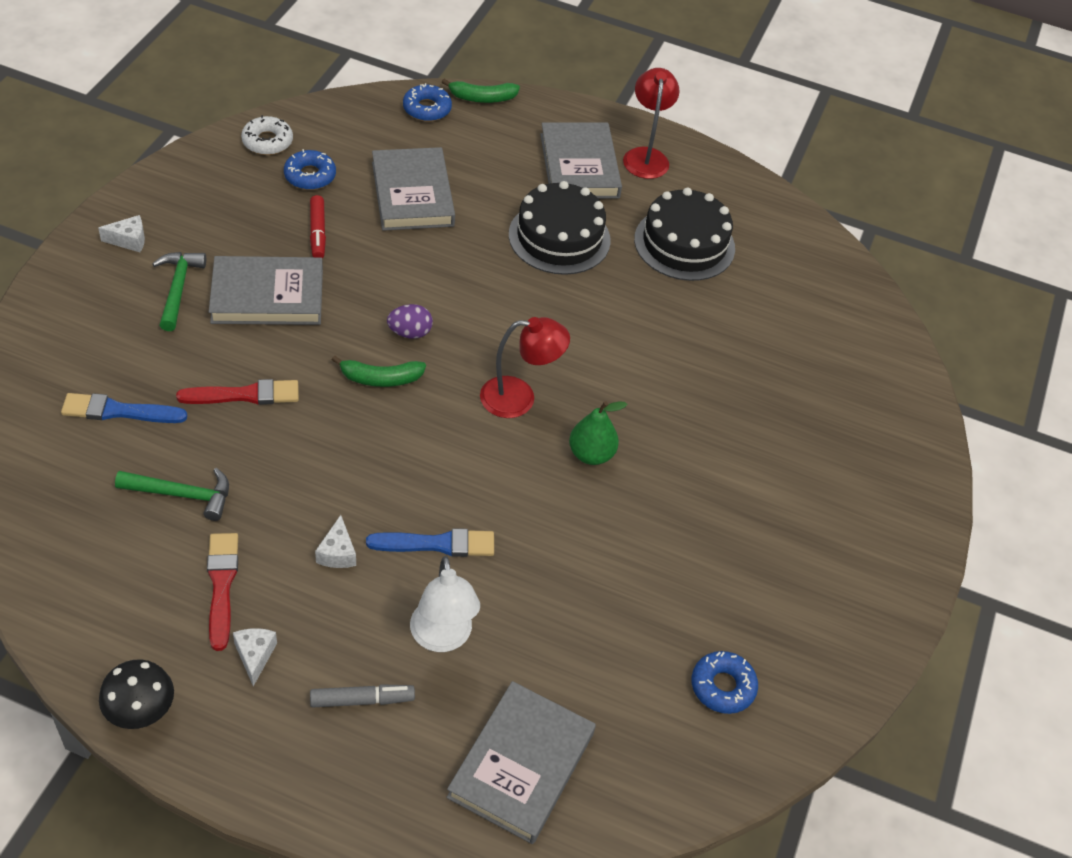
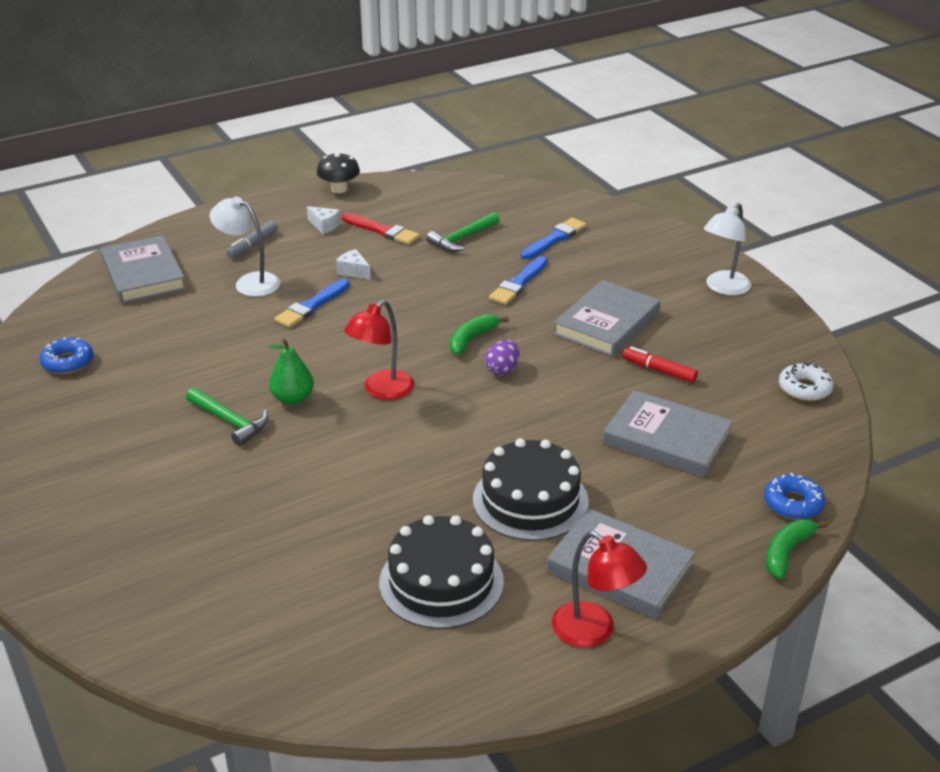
camera: 135 degrees right, 15 degrees down
white cheese [98,215,145,252] -> white lamp [703,203,751,295]
green hammer [152,252,206,331] -> green hammer moved to [186,388,269,446]
red brush [176,379,299,405] -> blue brush [489,256,548,305]
blue donut [284,149,336,190] -> none

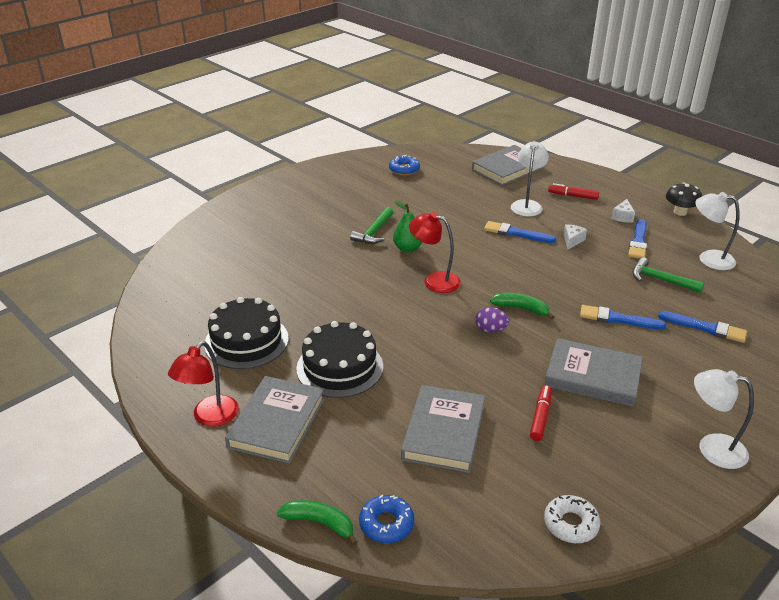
camera: 75 degrees right, 0 degrees up
grey marker [226,221,278,258] -> red marker [548,183,599,200]
red brush [342,213,420,245] -> blue brush [628,219,647,258]
none -> white lamp [695,192,740,270]

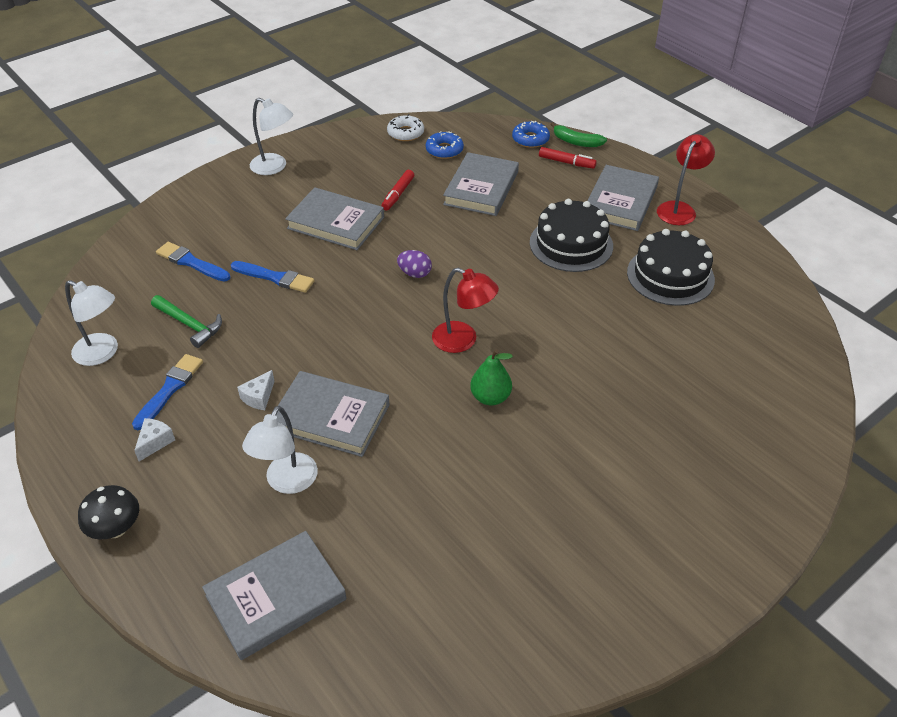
camera: 175 degrees left, 10 degrees up
green hammer [350,207,393,244] -> none
blue donut [389,155,420,175] -> blue donut moved to [426,131,464,159]
blue brush [484,221,556,243] -> grey book [276,371,390,457]
green banana [490,293,554,320] -> none
red marker [548,183,599,200] -> red marker moved to [539,147,597,169]
black mushroom [666,183,702,216] -> black mushroom moved to [78,485,139,539]

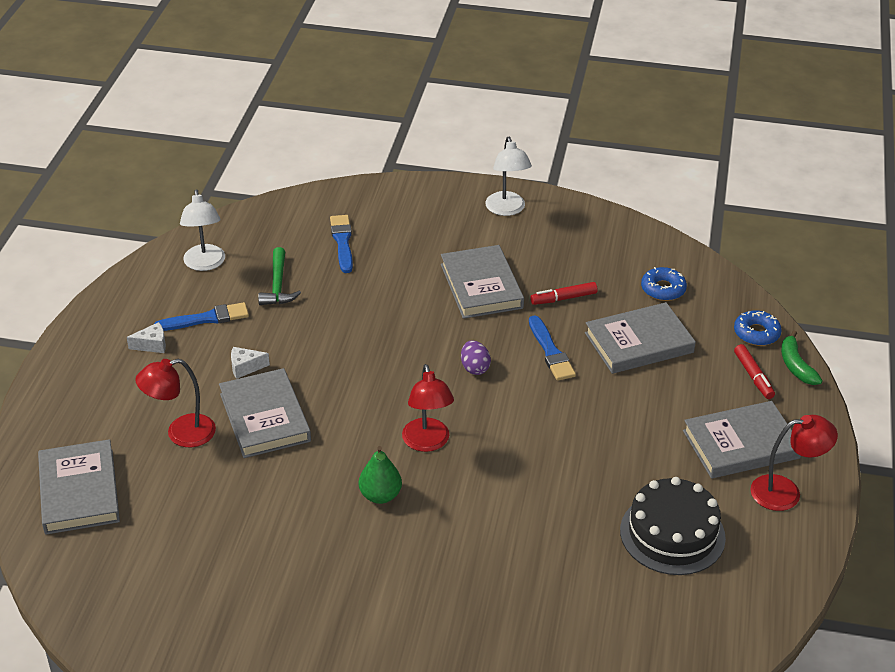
camera: 50 degrees right, 5 degrees down
black mushroom [78,485,139,539] -> none
grey book [202,531,347,660] -> grey book turned 60 degrees clockwise [38,439,120,535]
blue brush [231,261,315,293] -> blue brush moved to [529,315,576,381]
white lamp [242,406,318,494] -> red lamp [135,359,216,447]
white donut [387,114,424,141] -> none
black cake [530,199,613,272] -> none

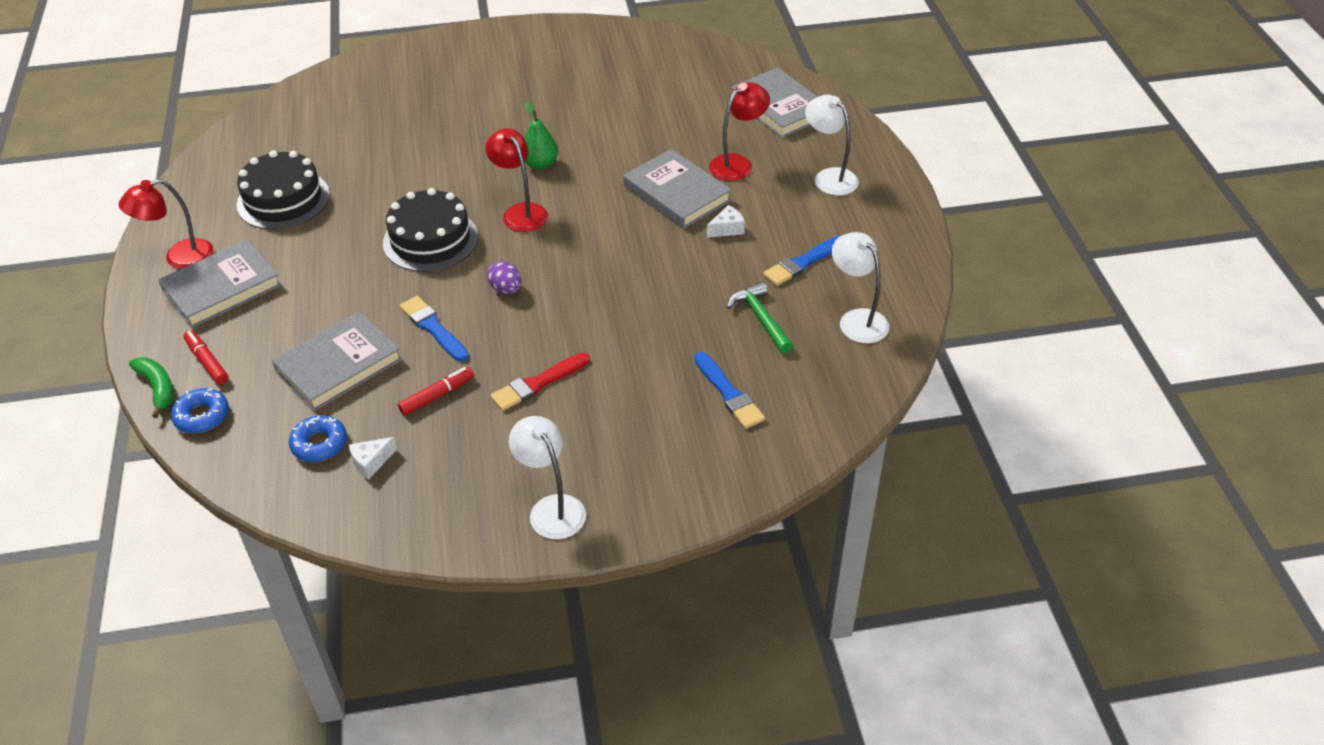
camera: 160 degrees right, 5 degrees up
white cheese [127,322,166,353] -> white cheese moved to [349,437,397,479]
grey book [441,245,524,319] -> red brush [490,352,590,411]
none -> black cake [383,188,478,272]
none -> white lamp [805,95,859,196]

